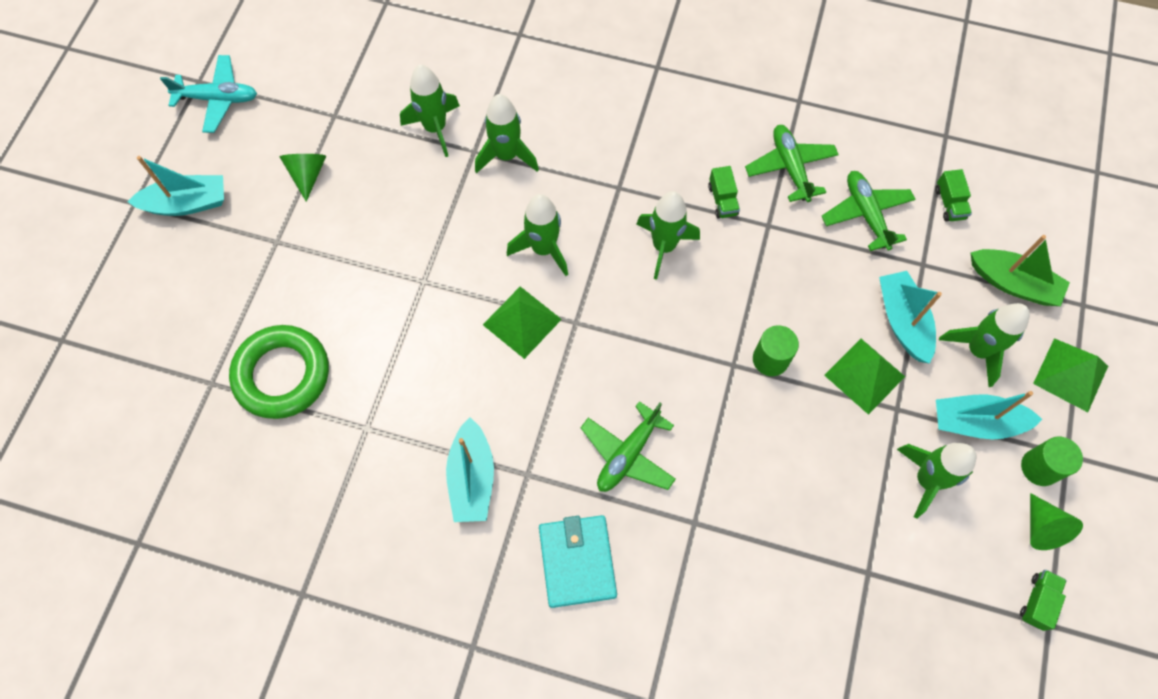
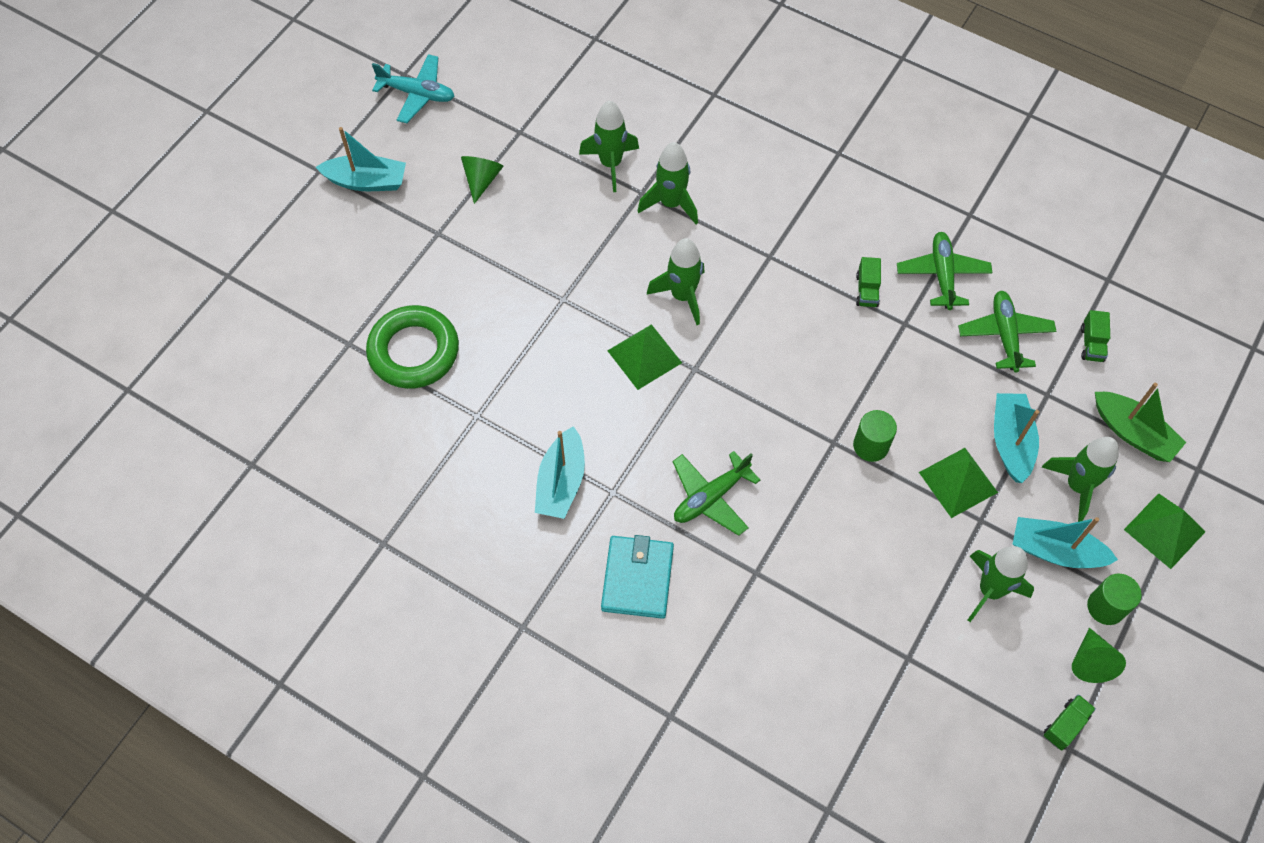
camera: 15 degrees right, 5 degrees down
green rocket [636,191,700,280] -> none

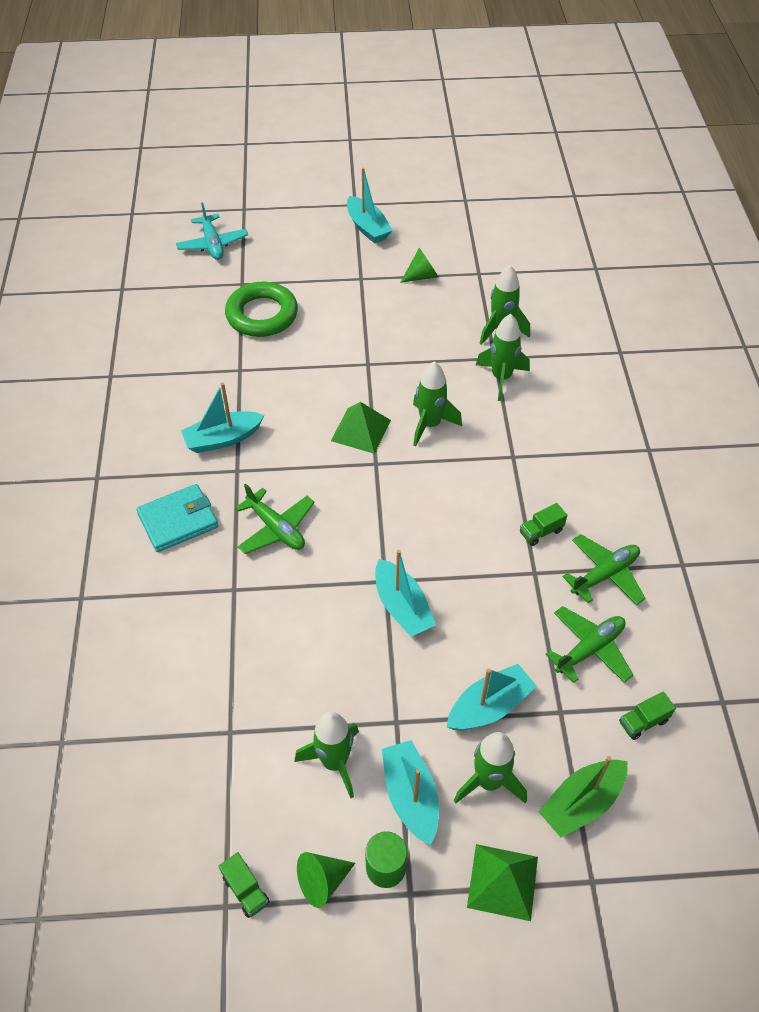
camera: 55 degrees right, 10 degrees down
turquoise plane [372,54,455,123] -> turquoise plane moved to [176,202,248,260]
green plane [673,451,760,536] -> green plane turned 150 degrees counterclockwise [235,483,315,554]
green cylinder [853,410,897,462] -> turquoise boat [375,550,436,637]
green pyramid [919,448,998,518] -> none
green truck [1044,694,1096,750] -> green truck turned 45 degrees clockwise [218,852,270,918]
green boat [1095,383,1186,462] -> green boat turned 45 degrees clockwise [539,756,627,837]

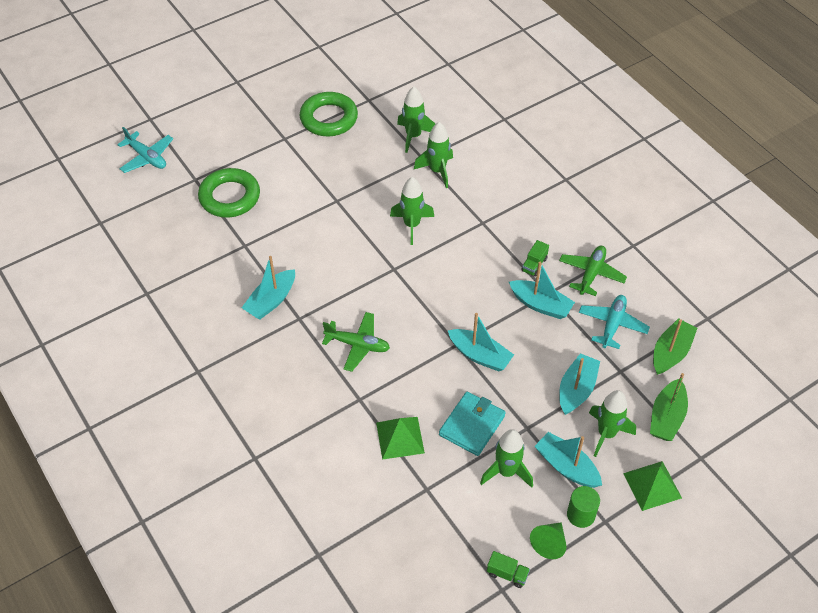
camera: 30 degrees left, 0 degrees up
turquoise wallet [136,484,218,552] -> turquoise wallet moved to [439,392,506,456]
green pyramid [331,402,391,454] -> green pyramid moved to [376,417,425,460]
turquoise boat [347,168,393,243] -> turquoise boat moved to [509,262,575,319]
green cone [400,248,438,283] -> green ring [300,92,358,136]
green plane [545,606,633,683] -> turquoise plane [579,295,650,349]
green truck [619,691,676,740] -> green boat [653,318,697,375]

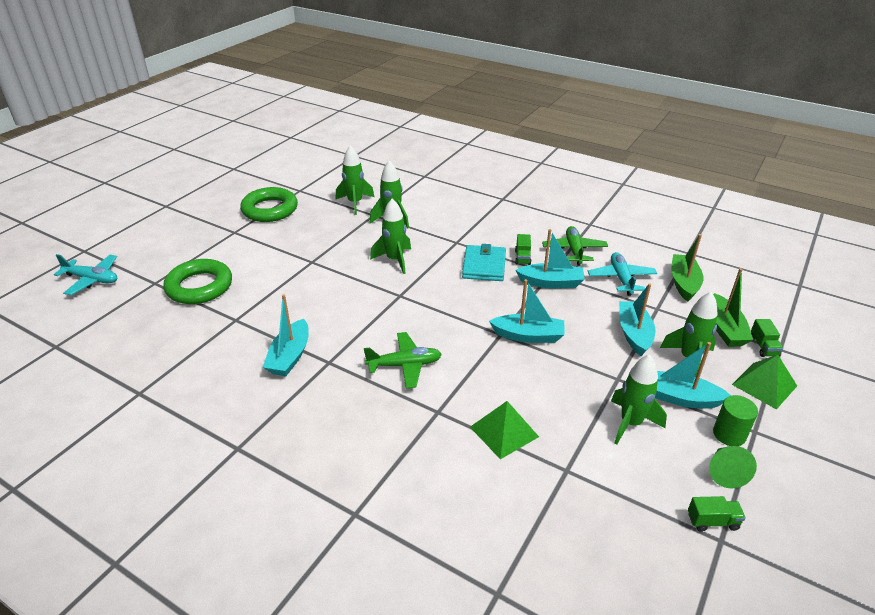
camera: 25 degrees left, 15 degrees down
turquoise wallet [439,392,506,456] -> turquoise wallet moved to [462,244,506,281]
none -> green truck [751,319,783,357]

